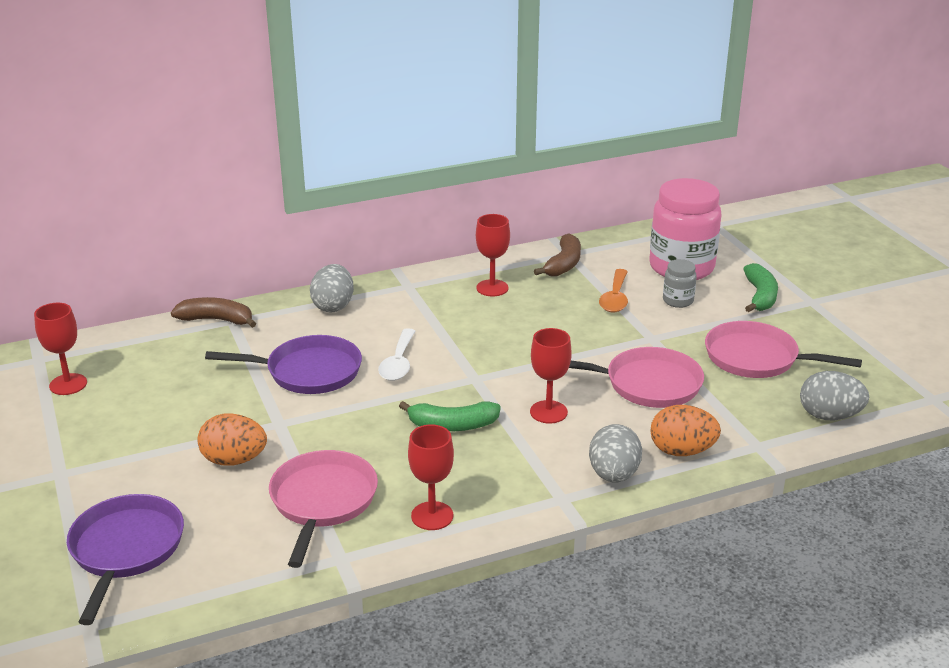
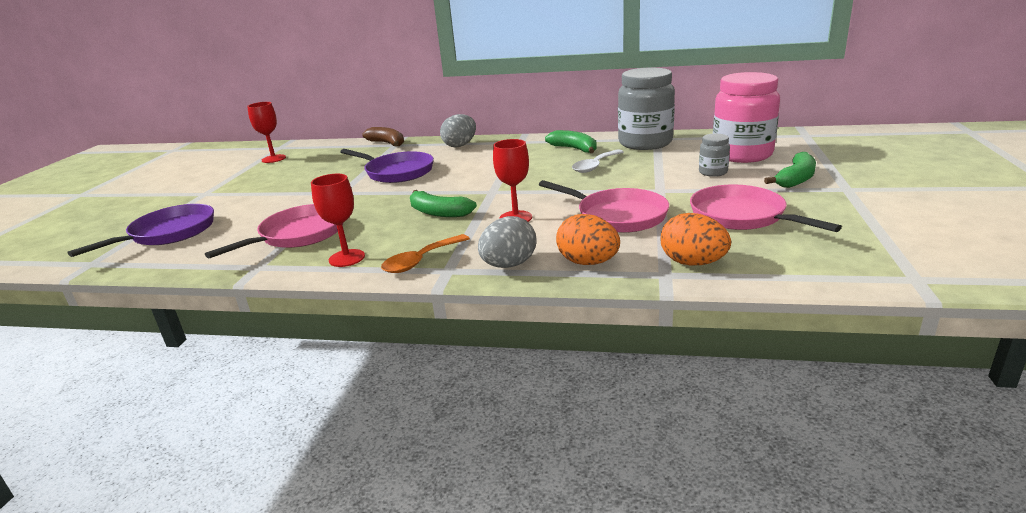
camera: 35 degrees right, 5 degrees down
orange egg [197,413,267,466] -> orange egg moved to [660,213,731,265]
white spoon [378,328,416,381] -> white spoon moved to [572,149,624,173]
red goblet [476,214,510,296] -> green banana [545,130,596,153]
brown banana [534,233,581,277] -> grey jar [618,68,675,150]
orange spoon [599,269,628,312] -> orange spoon moved to [381,234,470,273]
grey egg [800,371,869,421] -> none

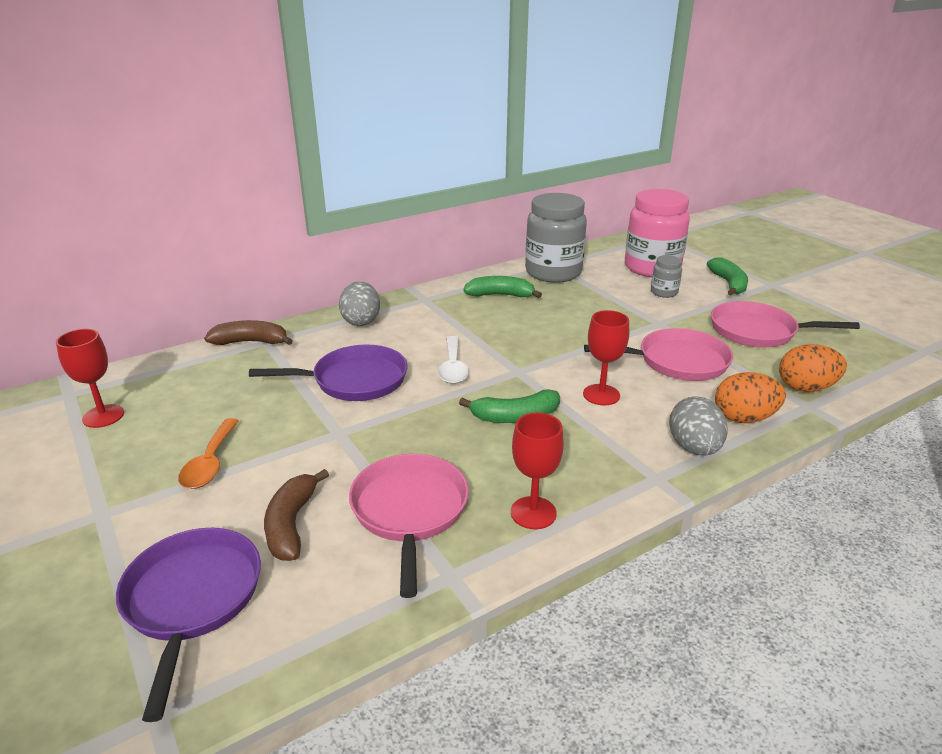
camera: 45 degrees left, 5 degrees up
orange spoon [381,234,470,273] -> orange spoon moved to [178,418,239,489]
white spoon [572,149,624,173] -> white spoon moved to [438,336,469,384]
none -> brown banana [264,469,329,561]

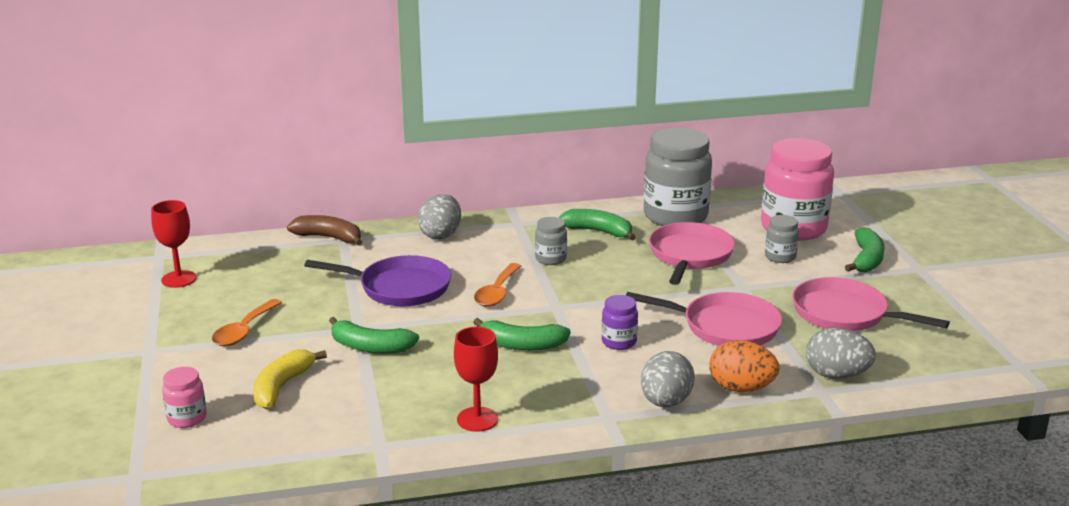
camera: 20 degrees right, 5 degrees down
purple pan [116,528,261,722] -> pink jar [162,367,207,428]
brown banana [264,469,329,561] -> yellow banana [253,349,327,409]
pink pan [349,454,469,598] -> pink pan moved to [649,222,735,285]
white spoon [438,336,469,384] -> orange spoon [474,263,521,307]
red goblet [583,310,629,406] -> purple jar [602,295,638,350]
orange egg [779,344,847,392] -> grey egg [806,328,876,379]
none -> green banana [329,317,419,353]
none -> grey jar [535,217,567,265]

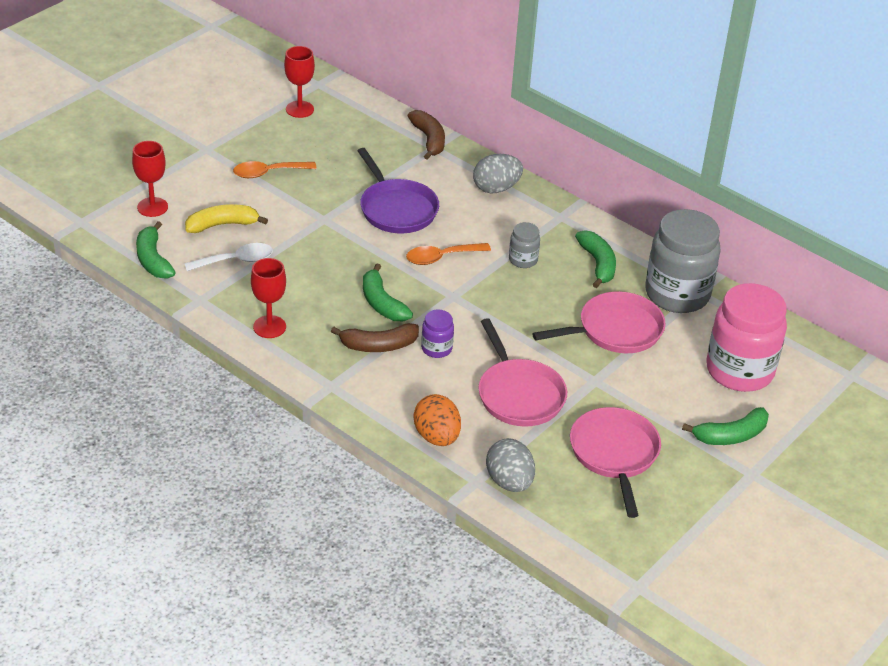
camera: 50 degrees right, 15 degrees up
pink jar [162,367,207,428] -> red goblet [132,141,168,217]
green banana [329,317,419,353] -> green banana moved to [136,221,176,279]
grey egg [641,351,695,407] -> none
grey jar [765,215,799,263] -> none
none -> white spoon [184,243,273,271]
none -> brown banana [331,323,419,352]

